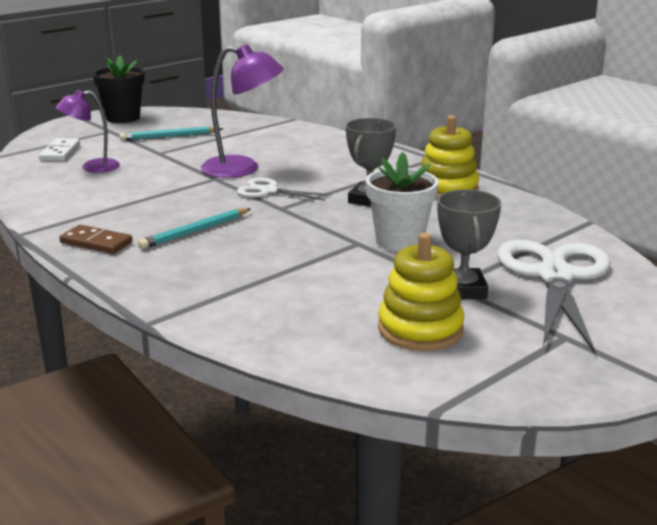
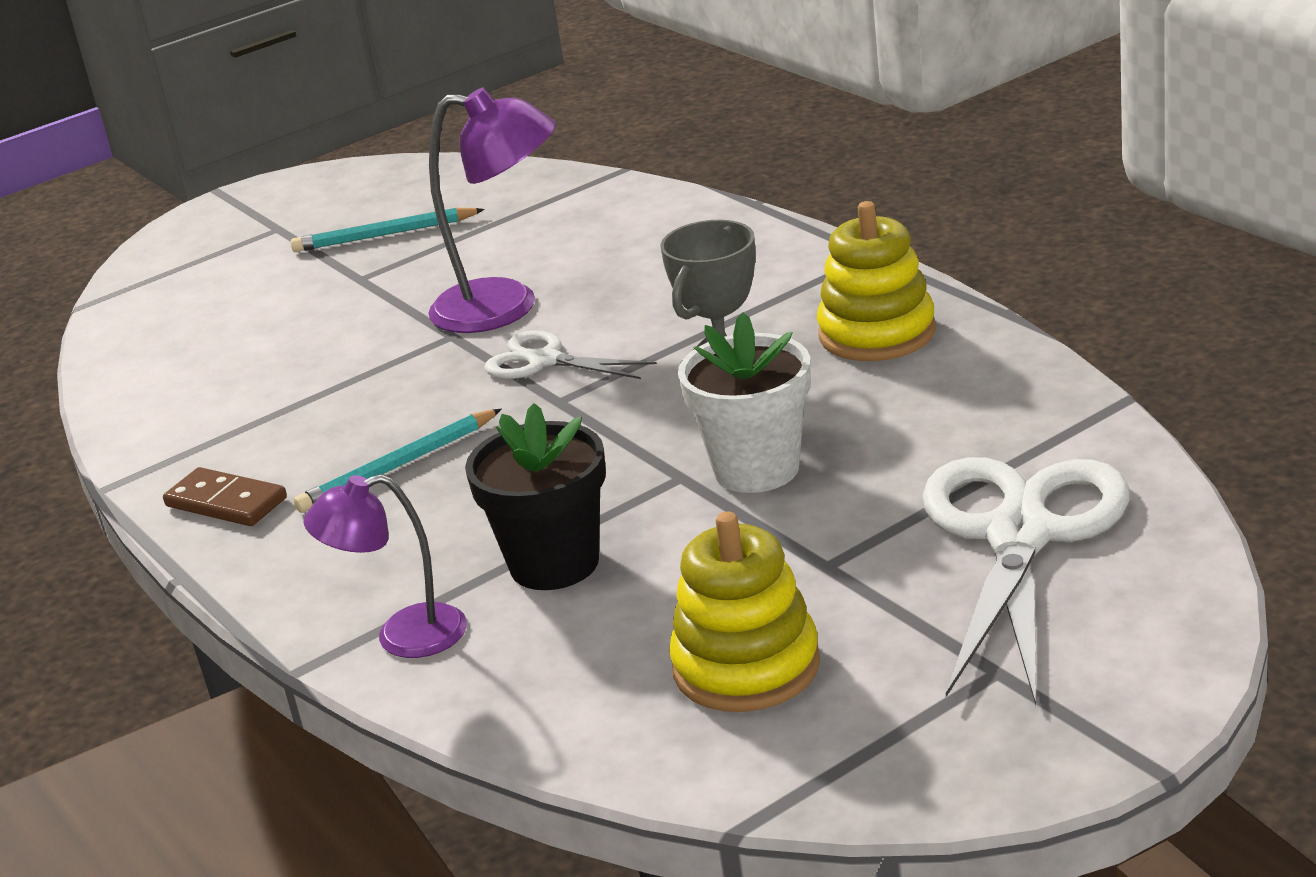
camera: 10 degrees right, 5 degrees up
white domino [39,138,80,161] -> none
purple lamp [56,90,120,173] -> purple lamp moved to [304,474,467,658]
black flower pot [92,56,145,123] -> black flower pot moved to [465,403,606,590]
grey trophy [437,189,501,300] -> none

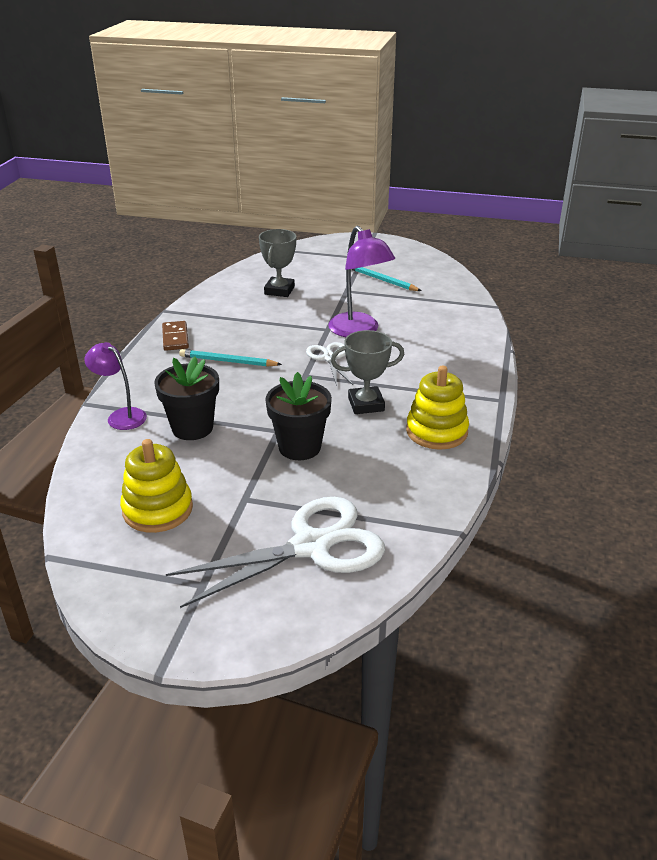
camera: 45 degrees right, 5 degrees up
white flower pot [678,312,811,493] -> black flower pot [265,372,332,460]
none -> grey trophy [259,229,296,297]

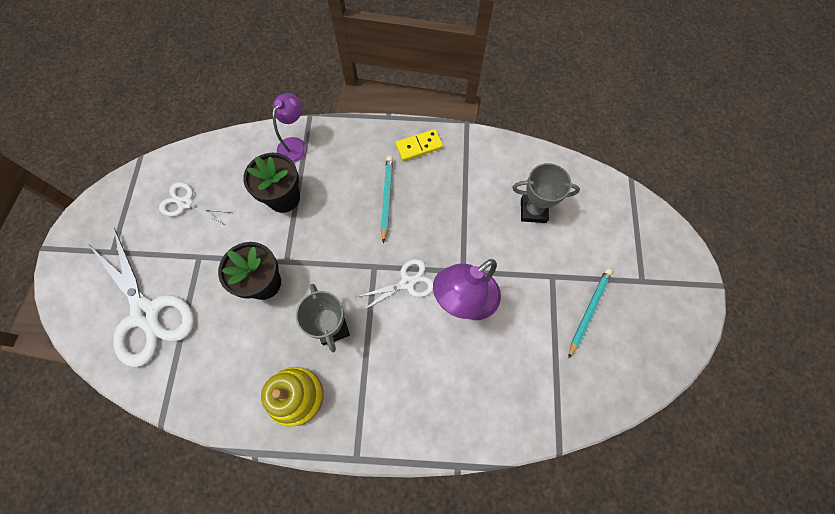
camera: 80 degrees right, 35 degrees up
yellow stacking toy [120,439,193,533] -> white scissors [159,182,232,225]
brown domino [162,321,189,351] -> yellow domino [396,129,443,161]

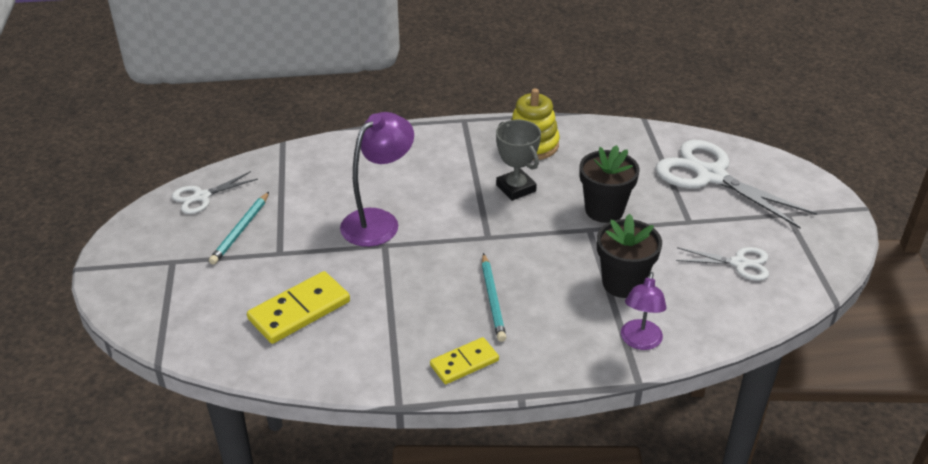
camera: 170 degrees right, 30 degrees down
white scissors [357,259,433,311] -> white scissors moved to [172,171,258,214]
grey trophy [512,163,580,223] -> yellow domino [247,271,350,344]

